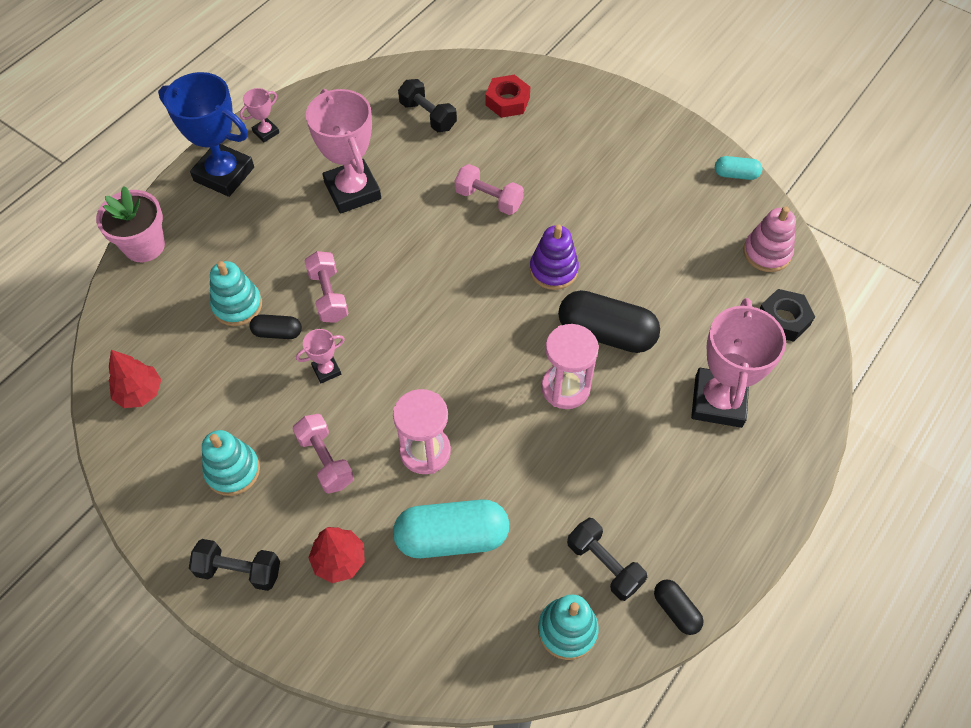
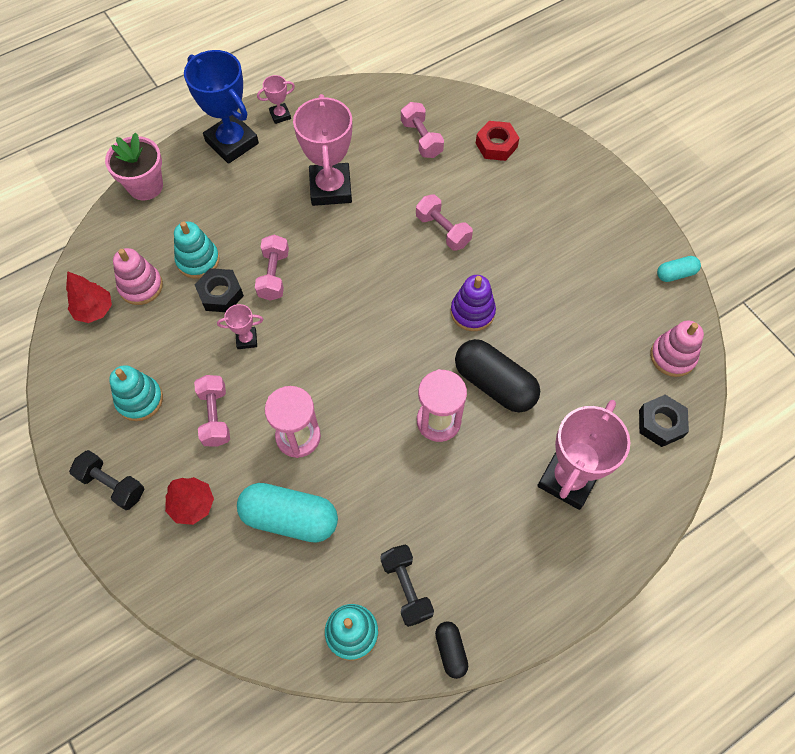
camera: 20 degrees right, 5 degrees up
black capsule [250,314,302,339] -> black nut [195,268,244,312]
black dumbbell [398,79,457,132] -> pink dumbbell [401,102,444,158]
turquoise capsule [715,156,762,180] -> turquoise capsule turned 45 degrees counterclockwise [657,256,701,282]
none -> pink stacking toy [113,248,163,305]

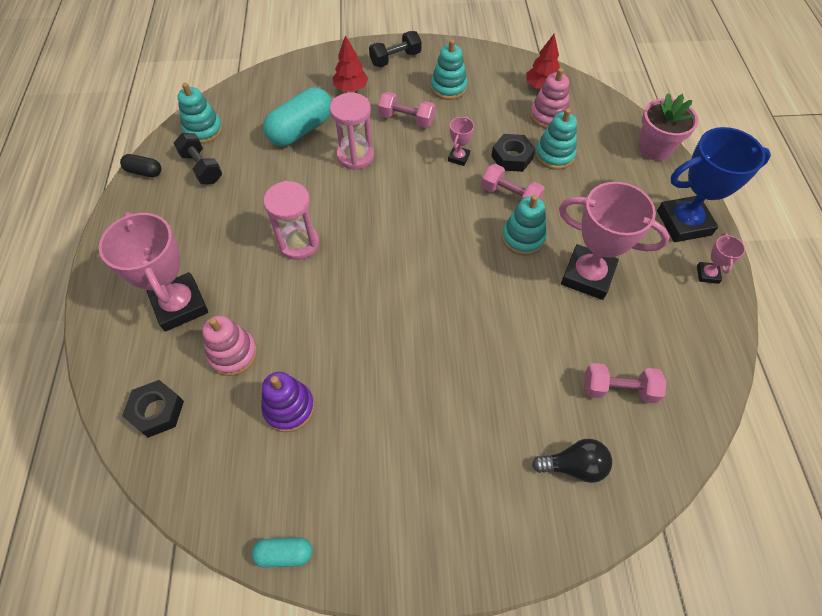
camera: 120 degrees right, 5 degrees down
black dumbbell [380,545,434,627] -> black dumbbell turned 45 degrees clockwise [174,133,222,184]
pink dumbbell [416,194,473,251] -> none
purple stacking toy [451,275,496,331] -> purple stacking toy moved to [261,372,315,432]
black capsule [455,339,540,412] -> none
red nut [476,121,519,161] -> black light bulb [532,439,612,483]
pink stacking toy [650,321,704,377] -> pink stacking toy moved to [202,316,257,376]
turquoise capsule [657,256,701,282] -> turquoise capsule turned 75 degrees clockwise [251,537,312,568]
none -> turquoise stacking toy [502,195,547,256]

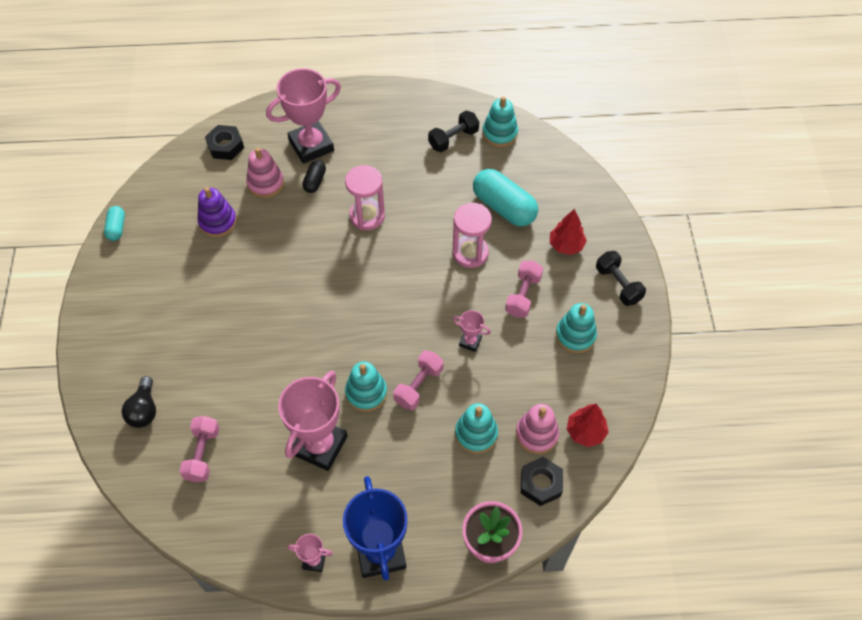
camera: 90 degrees right, 0 degrees up
black capsule [120,154,161,177] -> black capsule moved to [302,160,326,193]
black nut [491,134,536,172] -> black nut moved to [521,457,563,506]

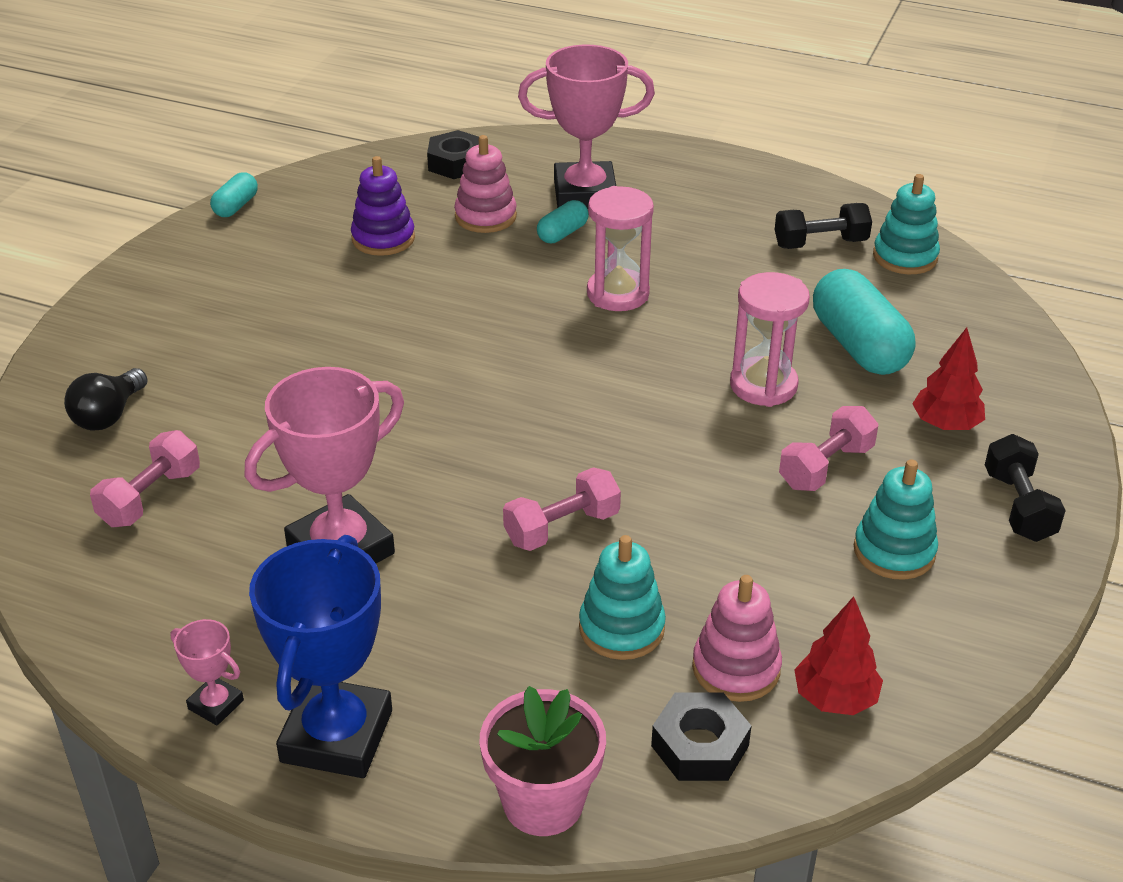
camera: 25 degrees right, 20 degrees down
black capsule [302,160,326,193] -> turquoise capsule [537,200,589,243]
turquoise stacking toy [345,361,387,412] -> none
pink trophy [453,310,491,352] -> none

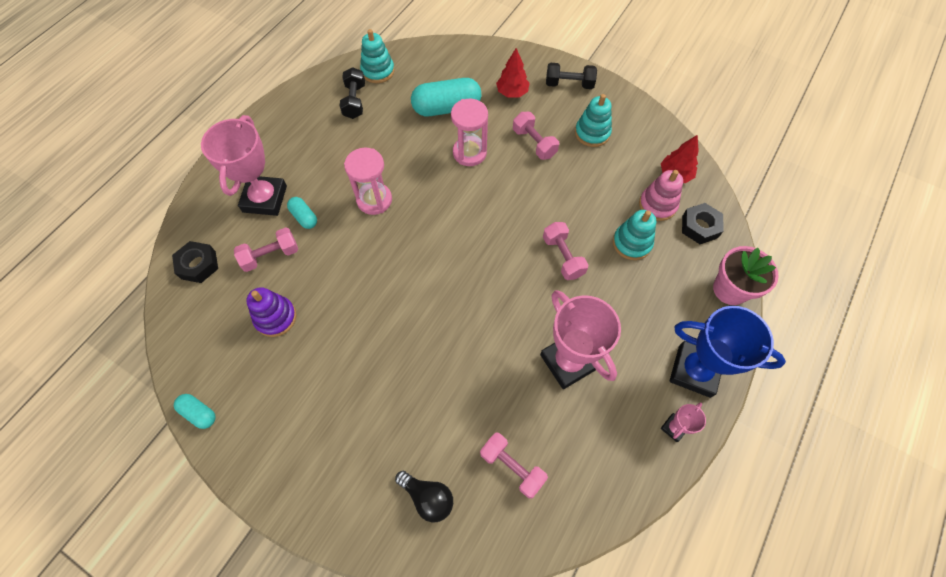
camera: 80 degrees left, 25 degrees up
pink stacking toy [454,135,517,233] -> pink dumbbell [234,227,298,272]

